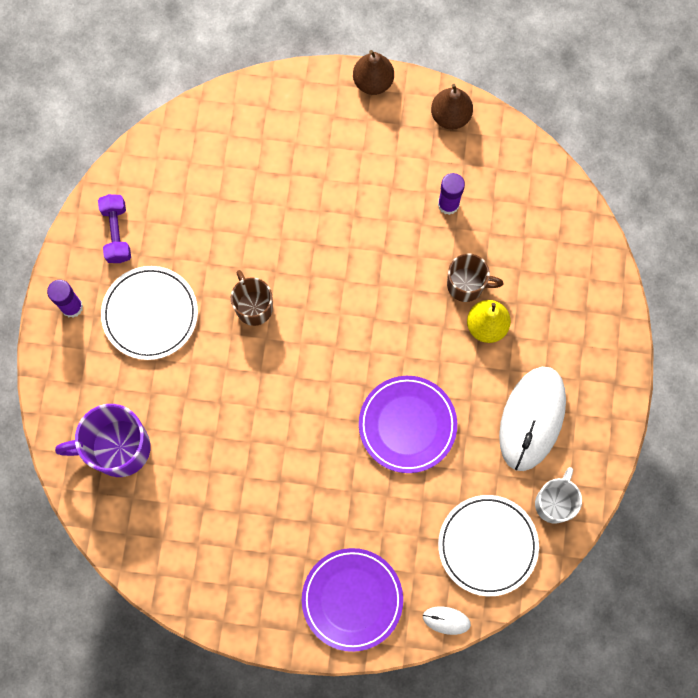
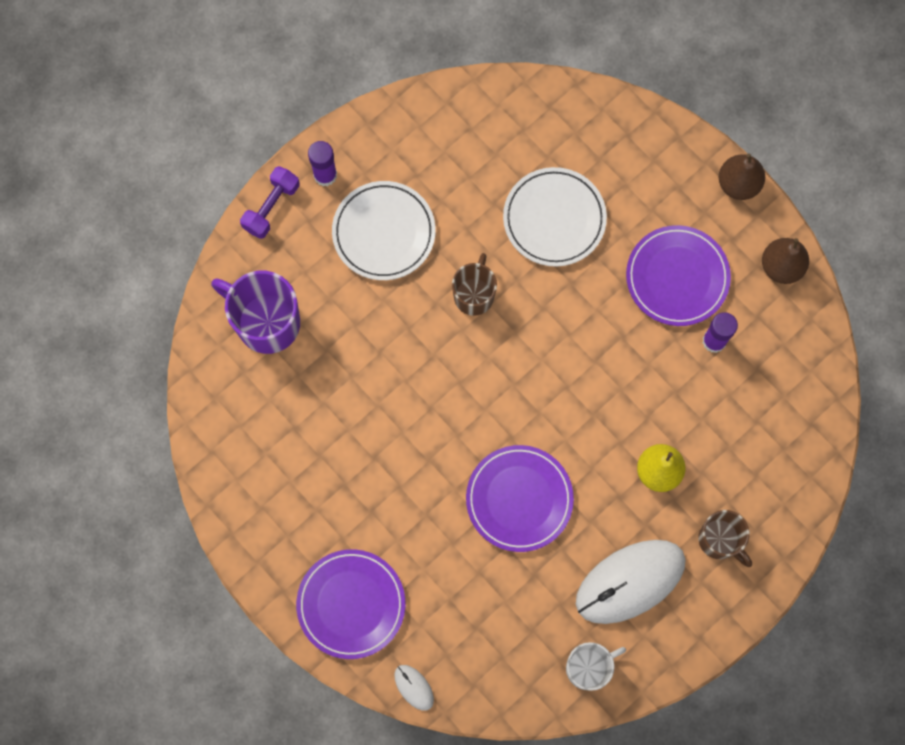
camera: 40 degrees right, 0 degrees up
purple dumbbell [98,194,131,263] -> purple dumbbell moved to [240,166,300,239]
white plate [438,495,539,596] -> white plate moved to [503,167,607,267]
brown mug [447,253,504,302] -> brown mug moved to [698,510,752,567]
none -> purple plate [626,225,731,326]

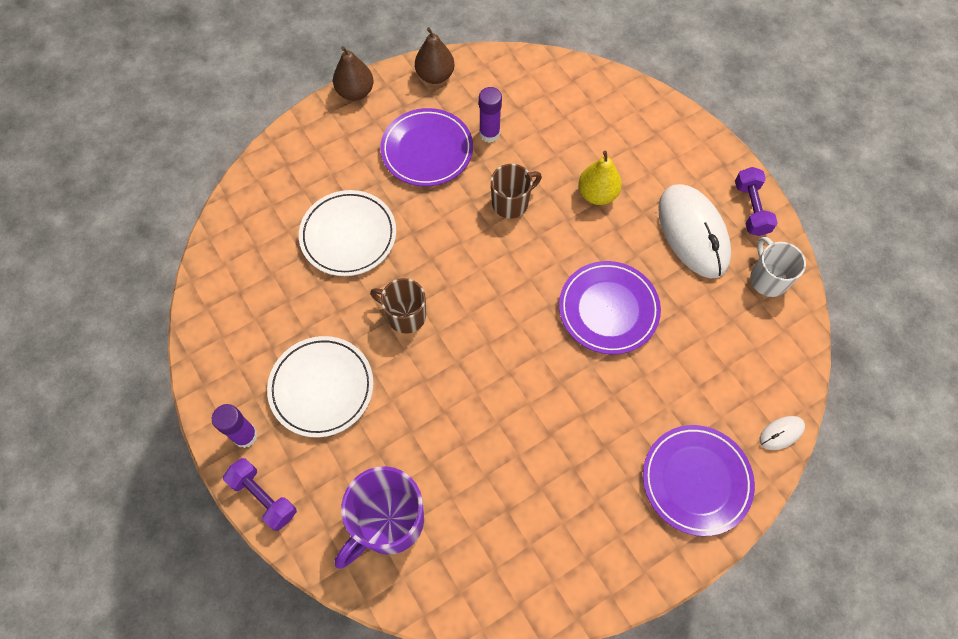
camera: 80 degrees left, 10 degrees down
brown mug [698,510,752,567] -> brown mug moved to [491,164,542,219]
none -> purple dumbbell [735,167,778,236]

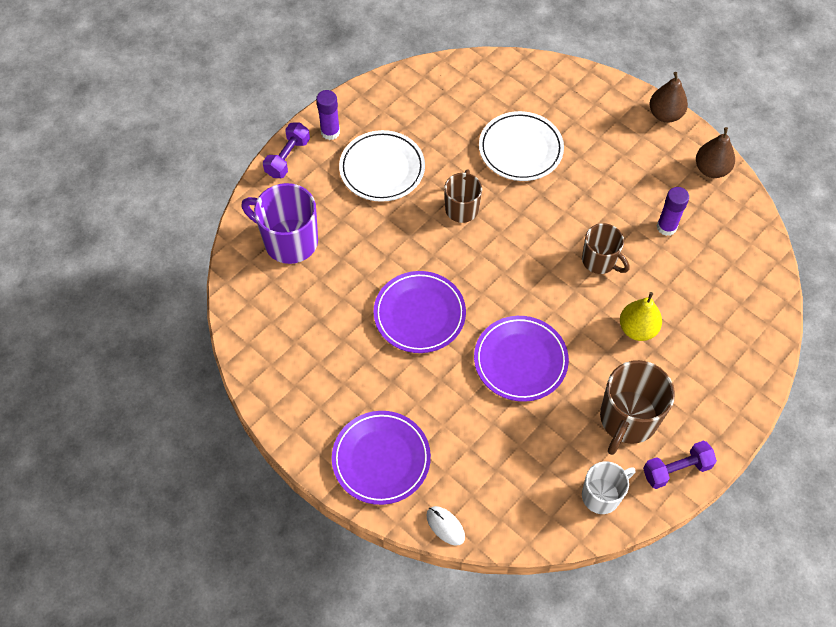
camera: 75 degrees right, 5 degrees down
purple plate [380,108,473,186] -> purple plate moved to [373,271,466,353]
white mouse [658,184,731,278] -> brown mug [600,360,675,455]

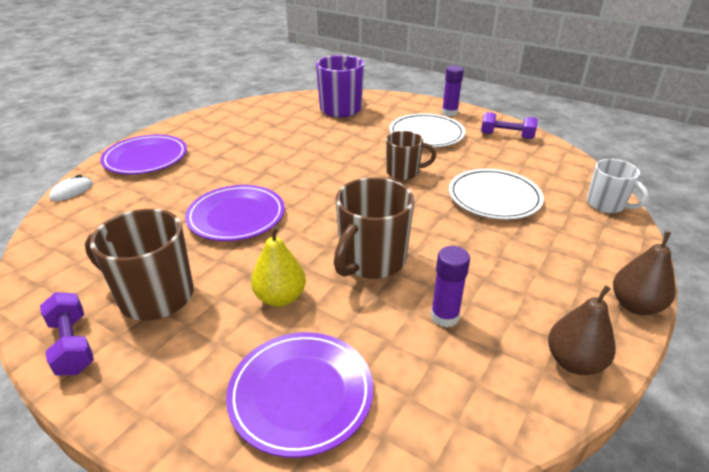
camera: 80 degrees right, 25 degrees down
purple dumbbell [263,123,310,178] -> purple dumbbell moved to [481,112,538,139]
purple plate [373,271,466,353] -> purple plate moved to [226,332,373,458]
brown mug [582,223,629,274] -> brown mug [334,177,415,279], size x1.58
white mug [582,462,635,514] -> white mug moved to [587,159,649,213]

